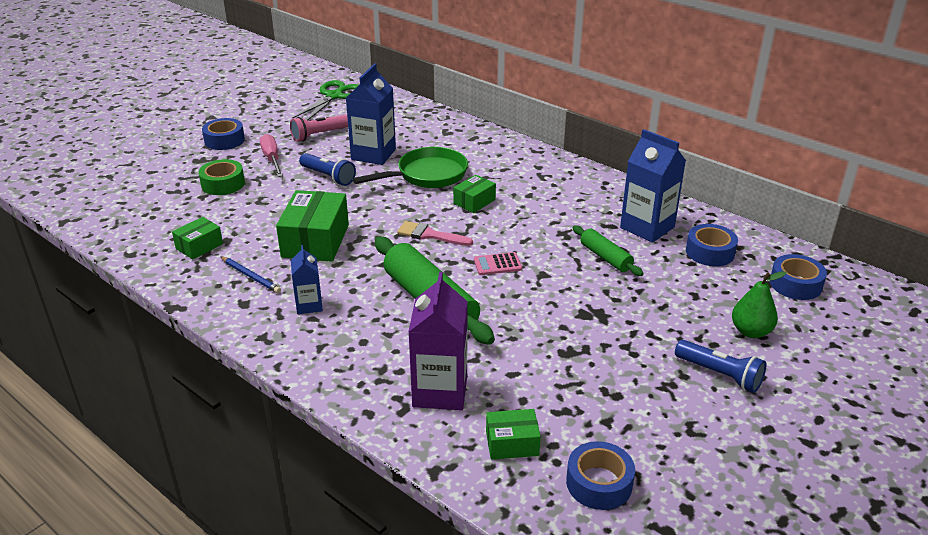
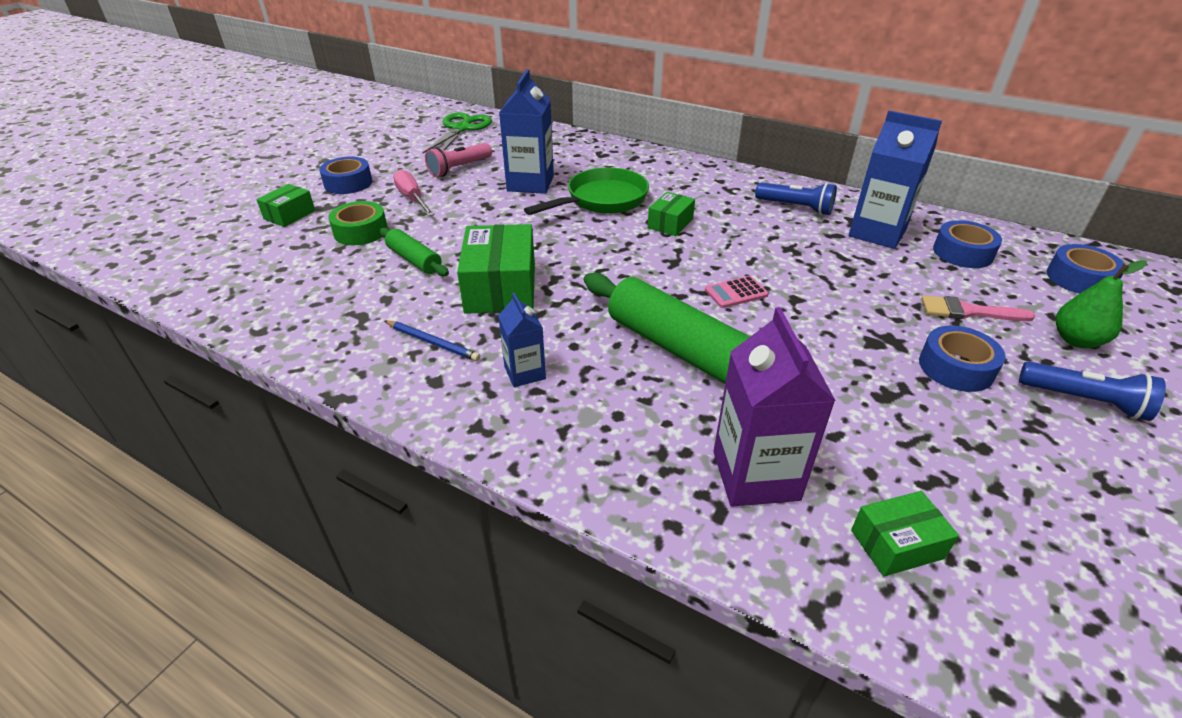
camera: 10 degrees left, 5 degrees up
green box [172,217,223,260] -> green box moved to [256,184,315,227]
blue flashlight [299,153,356,186] -> blue flashlight moved to [755,182,837,215]
pink brush [397,221,473,246] -> pink brush moved to [921,295,1035,321]
blue tape [566,441,635,510] -> blue tape moved to [919,325,1006,392]
green rolling pin [572,226,644,276] -> green rolling pin moved to [380,227,449,276]

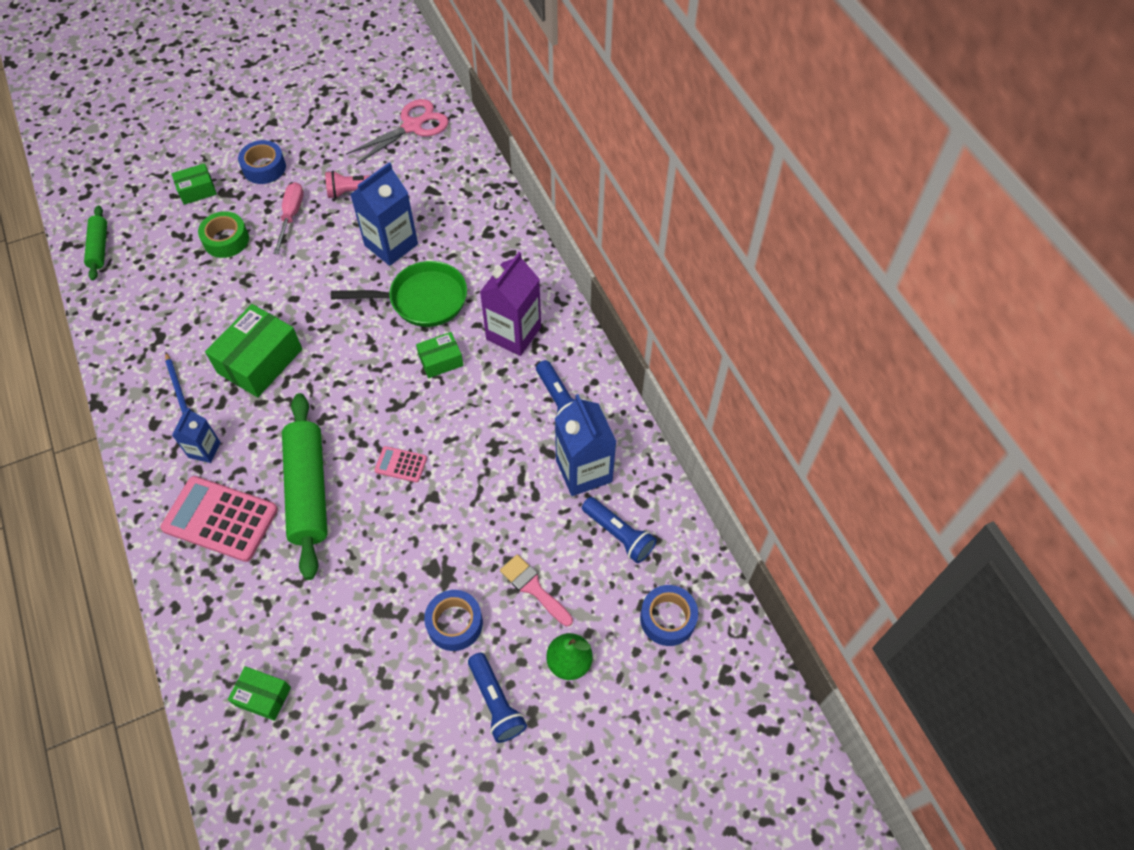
camera: 35 degrees right, 20 degrees up
green rolling pin [380,227,449,276] -> green rolling pin moved to [84,205,107,281]
green scissors [422,112,492,153] -> pink scissors [346,99,449,165]
purple carton [713,307,836,507] -> purple carton moved to [480,252,541,356]
blue tape [933,220,1002,268] -> blue flashlight [582,497,657,563]
none -> pink calculator [160,476,278,562]

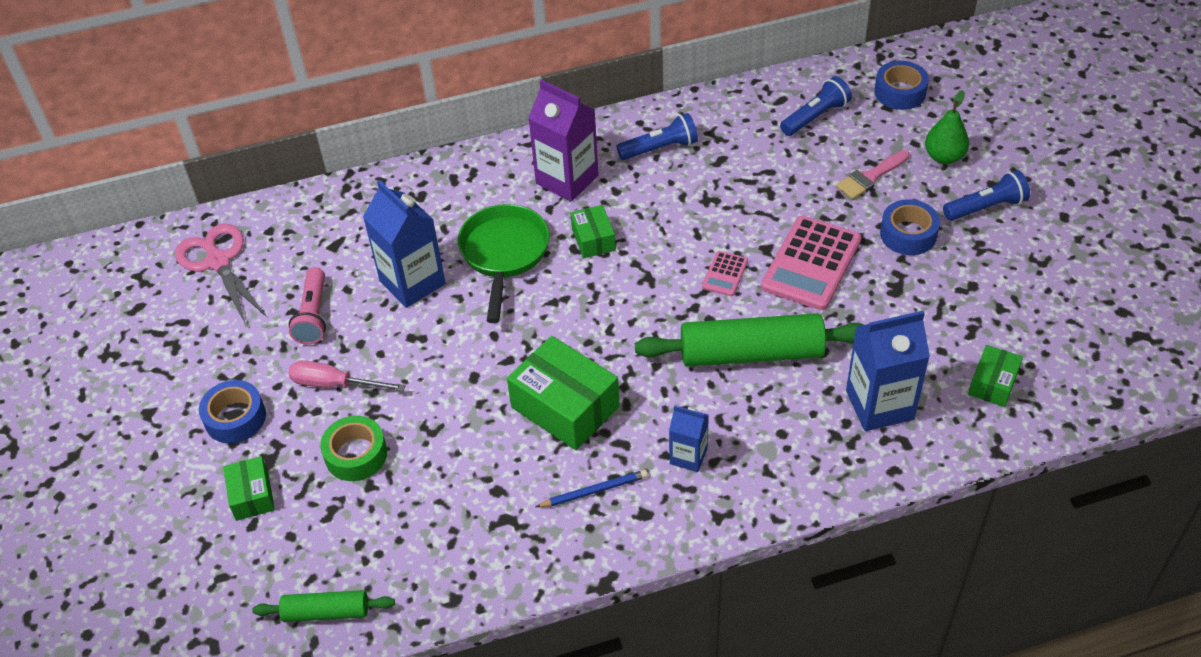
camera: 80 degrees left, 10 degrees down
pink calculator [160,476,278,562] -> pink calculator moved to [761,216,861,310]
blue carton [555,394,616,496] -> blue carton moved to [846,311,930,431]

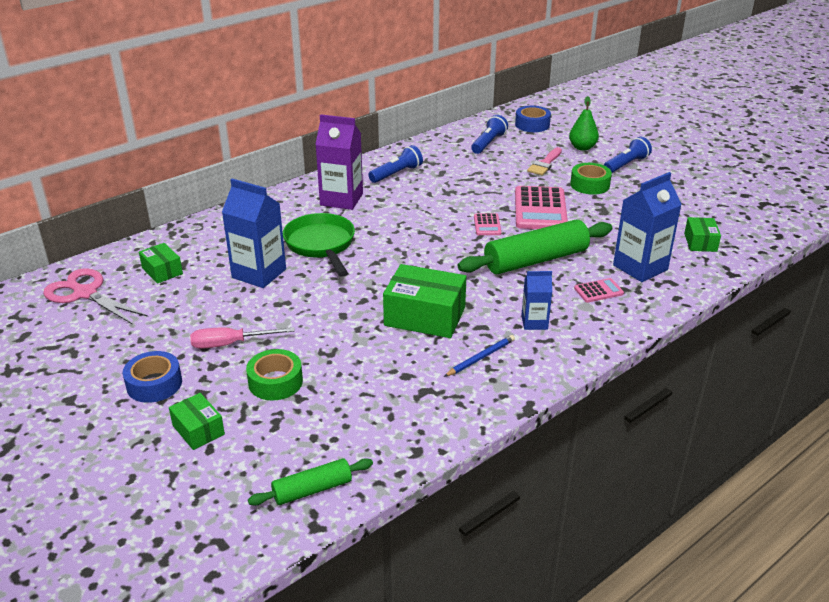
camera: 25 degrees left, 15 degrees down
pink flashlight [289,267,326,345] -> none
green box [570,205,616,258] -> green box moved to [139,243,183,284]
blue tape [880,199,940,255] -> green tape [570,163,612,195]
none -> pink calculator [574,278,624,303]

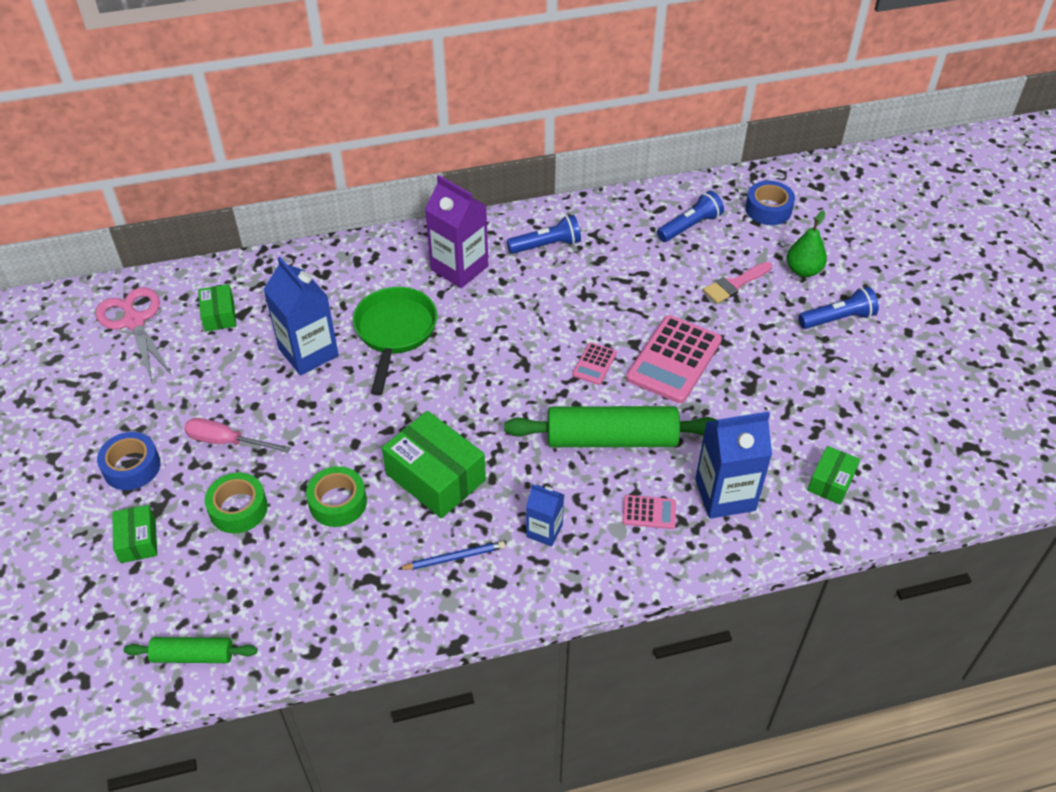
camera: 25 degrees right, 15 degrees up
green tape [570,163,612,195] -> green tape moved to [306,466,367,527]

